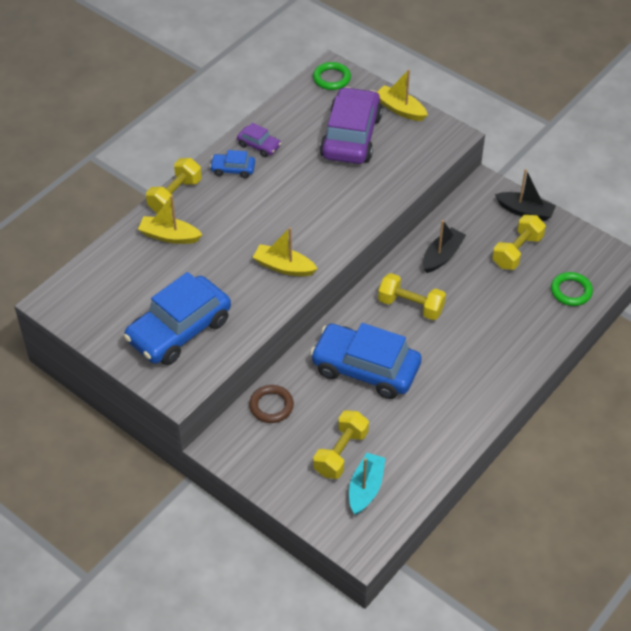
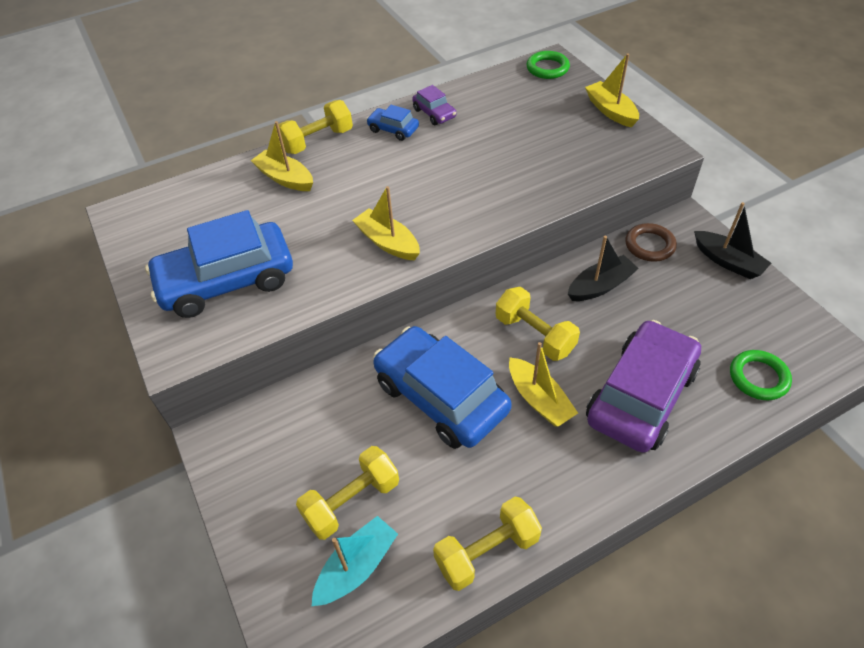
camera: 25 degrees right, 0 degrees up
brown ring [249,385,294,423] -> brown ring moved to [625,223,677,262]
purple car [320,87,383,164] -> purple car moved to [586,320,701,453]
yellow dumbbell [492,215,546,270] -> yellow dumbbell moved to [433,497,542,591]
none -> yellow boat [509,342,578,427]

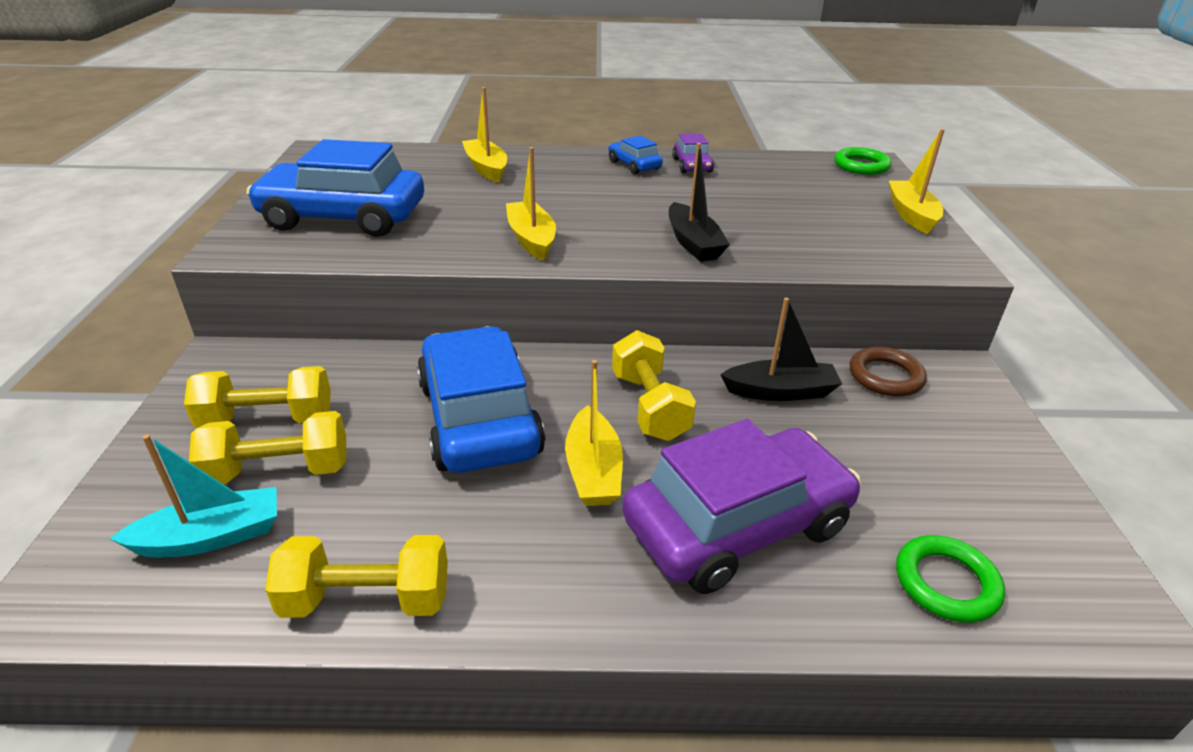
camera: 25 degrees right, 15 degrees down
yellow dumbbell [278,100,353,154] -> yellow dumbbell moved to [184,366,331,428]
black boat [694,202,771,279] -> black boat moved to [669,143,730,262]

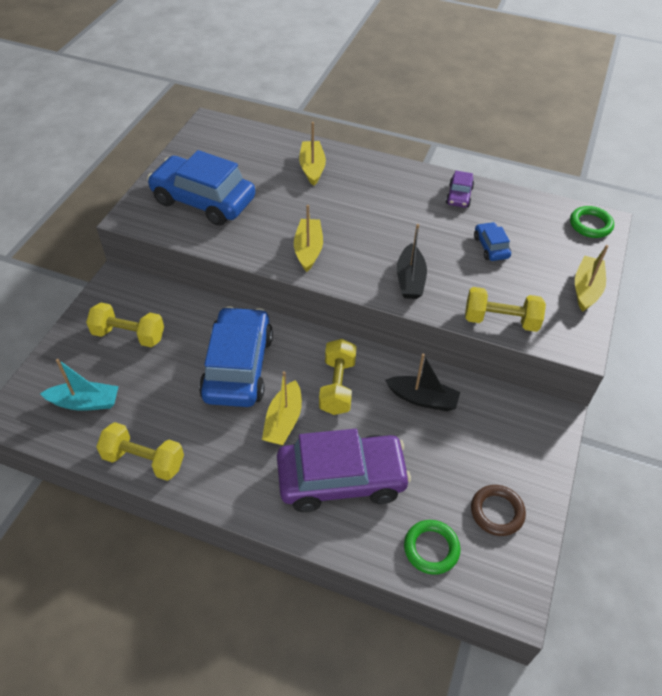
camera: 20 degrees right, 15 degrees up
yellow dumbbell [189,411,347,485] -> yellow dumbbell moved to [465,287,546,332]
blue car [608,135,663,174] -> blue car moved to [474,222,511,261]
brown ring [849,347,927,397] -> brown ring moved to [471,485,526,536]

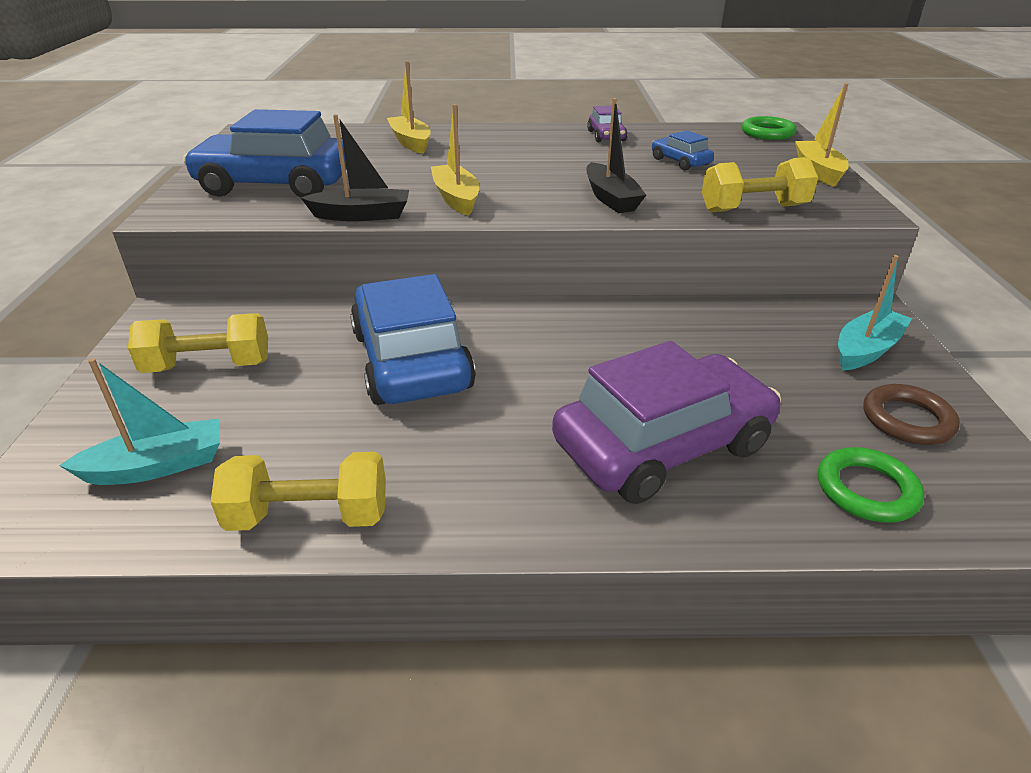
camera: 20 degrees left, 15 degrees down
yellow boat [262,371,302,445] -> none
yellow dumbbell [319,339,357,415] -> none
black boat [385,354,460,411] -> black boat moved to [300,114,409,221]
none -> turquoise boat [838,255,912,370]

